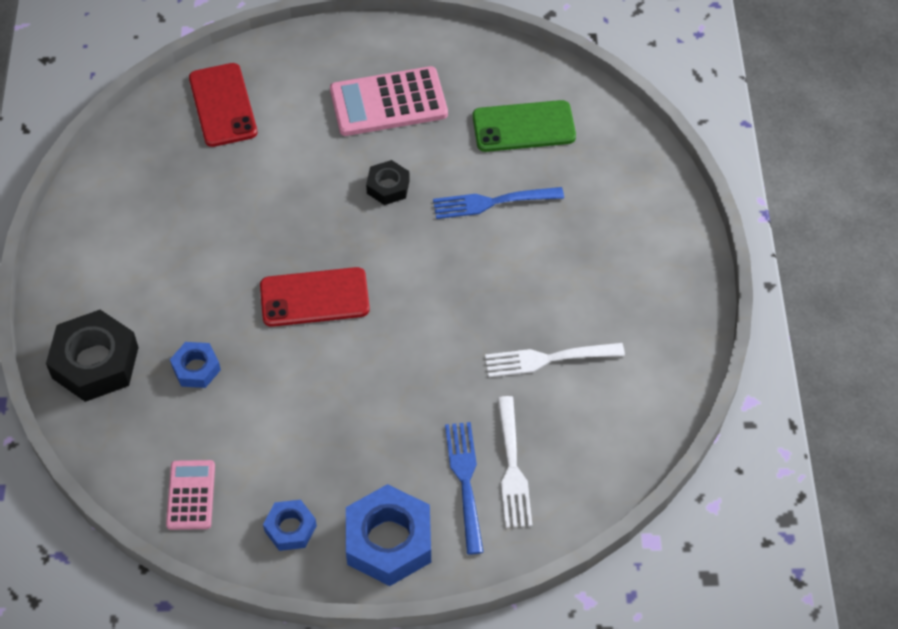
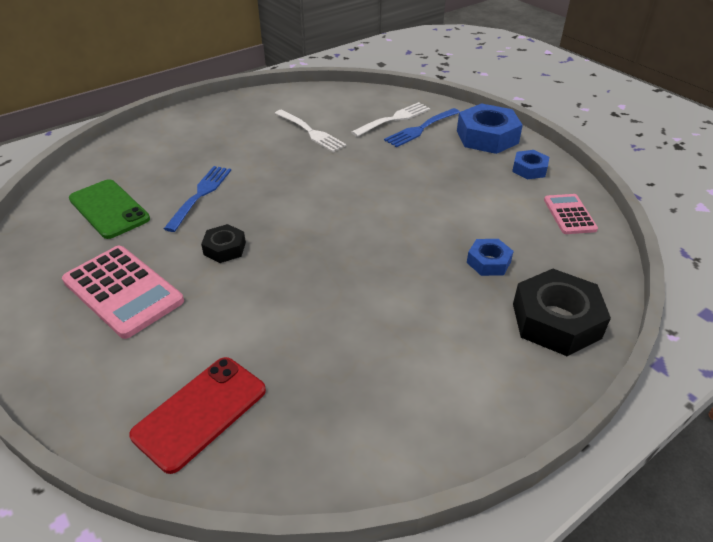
camera: 125 degrees left, 15 degrees down
pink calculator [166,460,215,530] -> pink calculator turned 120 degrees clockwise [544,194,598,234]
red phone [260,267,370,327] -> none
blue fork [433,187,564,219] -> blue fork turned 120 degrees counterclockwise [164,166,231,232]

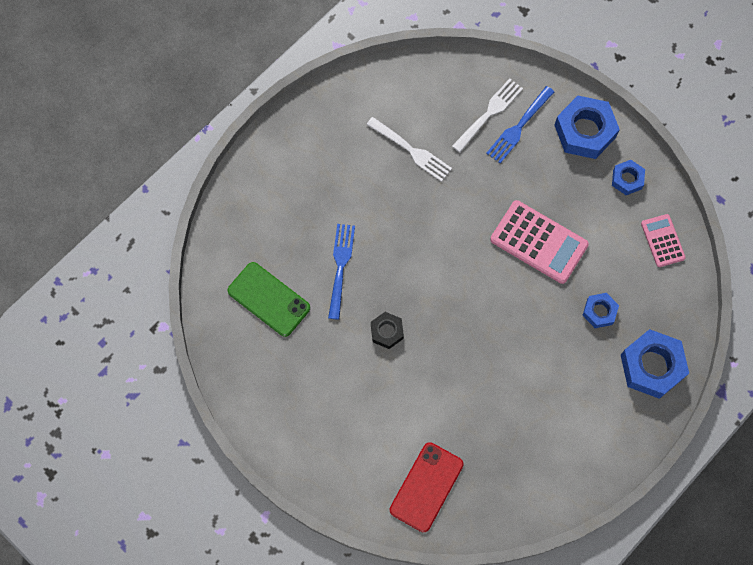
camera: 10 degrees left, 30 degrees up
pink calculator [62,246,184,339] -> pink calculator moved to [490,200,589,284]
black nut [513,269,611,356] -> blue nut [621,329,689,399]

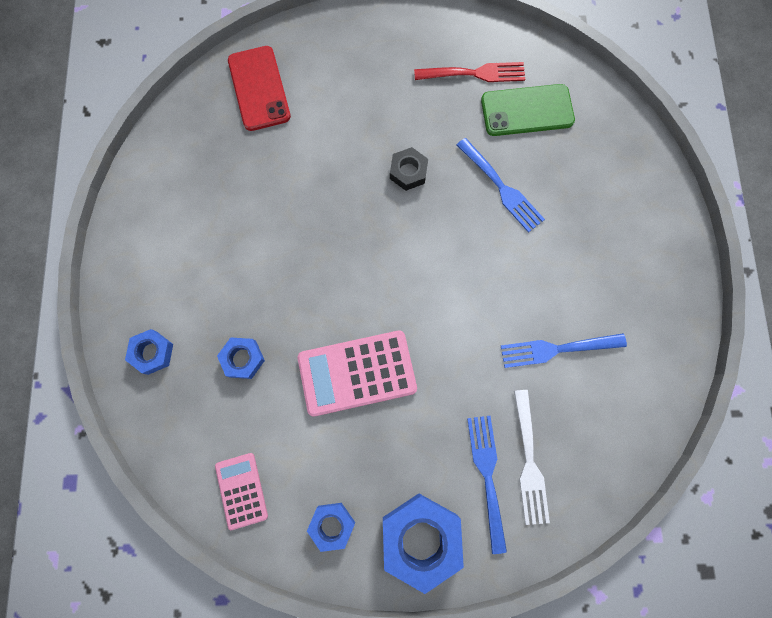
camera: 135 degrees right, 5 degrees up
white fork [366,117,452,182] -> blue fork [501,333,627,368]
blue nut [621,329,689,399] -> blue nut [125,329,173,375], size x0.54
pink calculator [641,214,686,267] -> pink calculator turned 135 degrees counterclockwise [215,453,268,530]
none -> red fork [414,62,526,82]

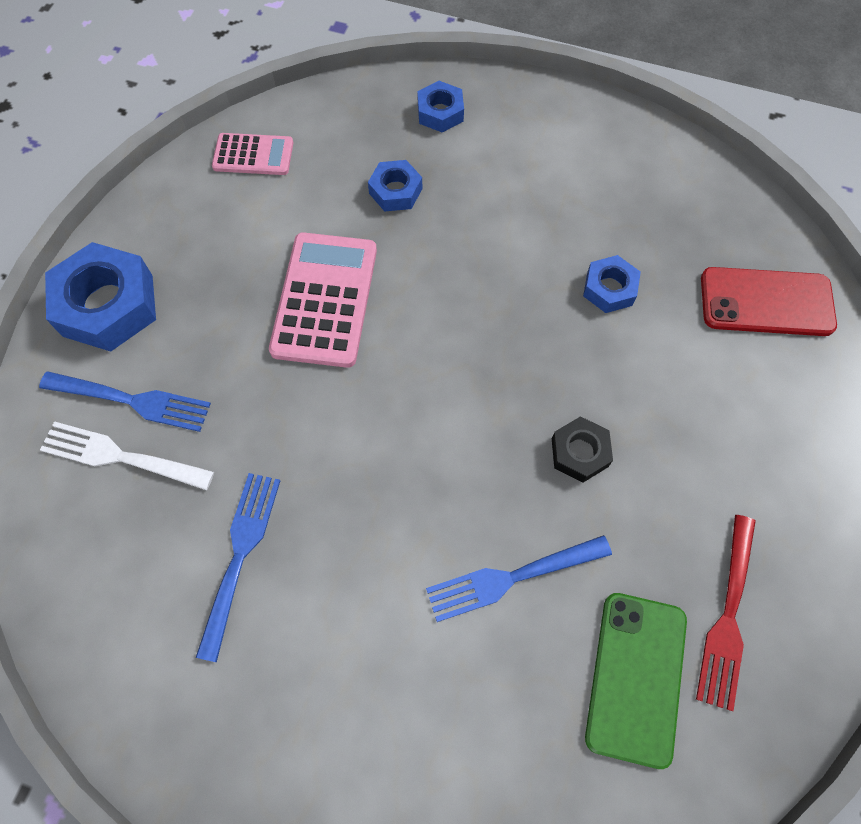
camera: 110 degrees right, 10 degrees down
blue nut [307,503,355,552] -> blue nut moved to [583,255,641,313]

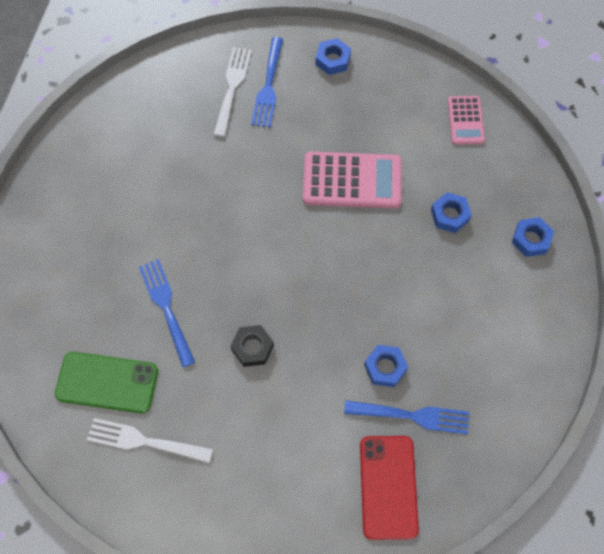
camera: 85 degrees right, 0 degrees up
blue nut [45,242,156,352] -> blue nut [316,38,351,75], size x0.54
blue fork [196,473,281,662] -> blue fork moved to [344,400,469,434]
red fork [696,515,756,711] -> white fork [87,418,213,463]

